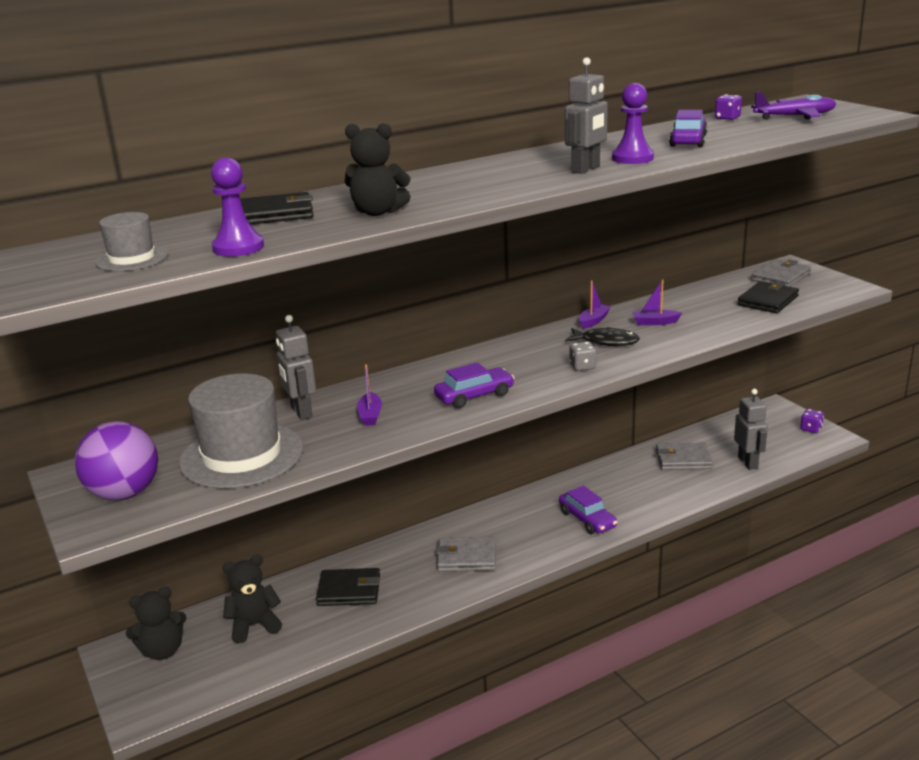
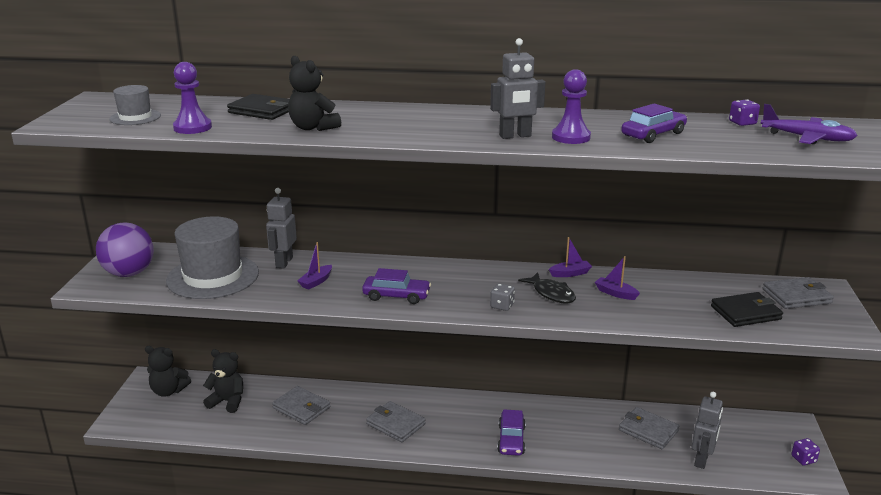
camera: 35 degrees right, 0 degrees up
black wallet [316,568,380,606] -> grey wallet [272,386,330,425]

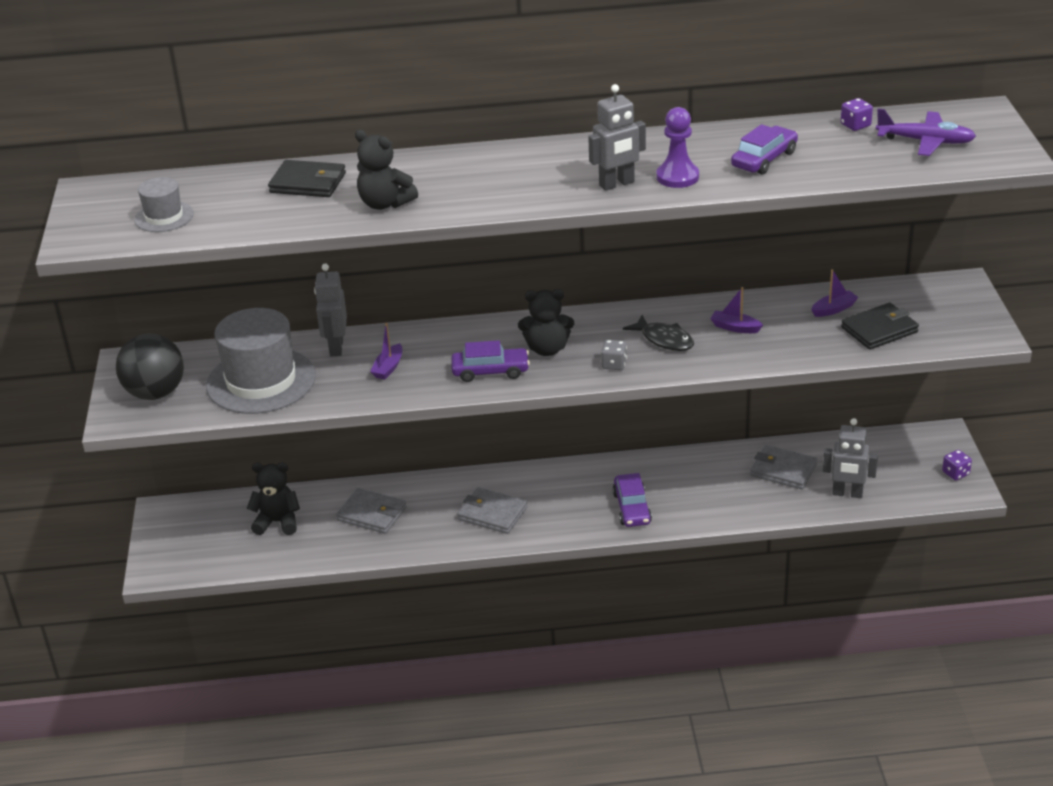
camera: 10 degrees left, 10 degrees up
purple ball [96,222,154,277] -> black ball [116,333,184,400]
black teddy bear [145,346,191,397] -> black teddy bear moved to [518,289,574,356]
purple pawn [173,62,212,134] -> none
purple boat [549,237,592,277] -> purple boat moved to [811,269,859,317]
grey robot [692,392,723,469] -> grey robot turned 90 degrees clockwise [823,418,878,498]
grey wallet [763,277,834,309] -> none

